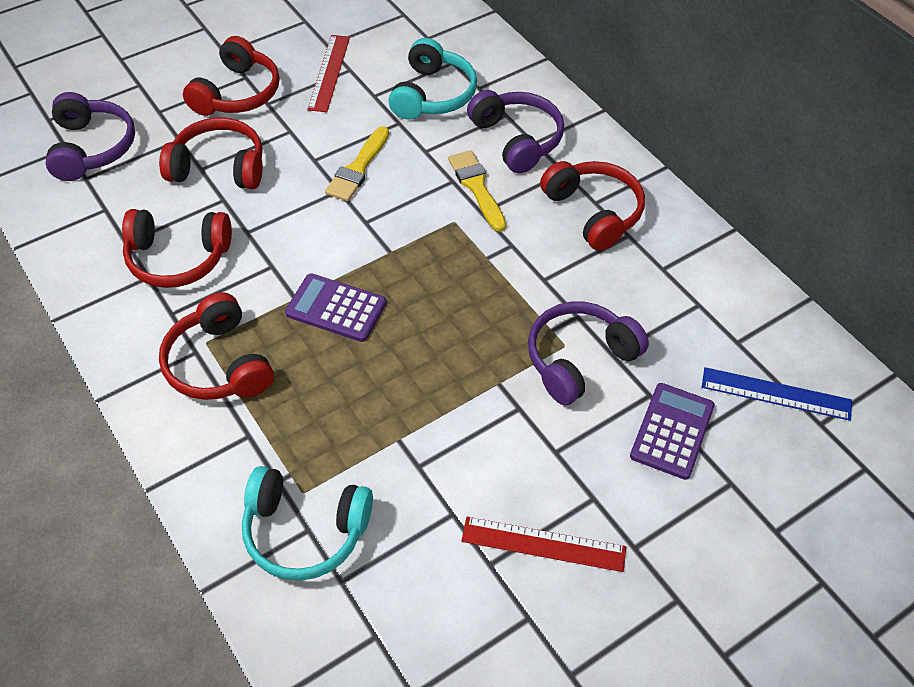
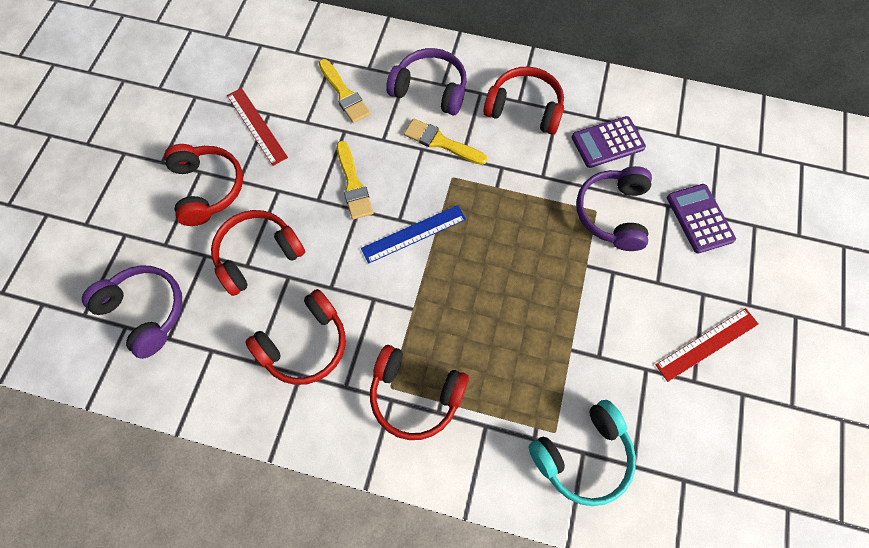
camera: 40 degrees left, 15 degrees up
purple calculator [285,273,386,342] -> purple calculator moved to [571,116,646,168]
turquoise headphones [388,38,477,120] -> yellow brush [319,59,371,123]
blue ruler [702,367,852,421] -> blue ruler moved to [361,205,466,264]

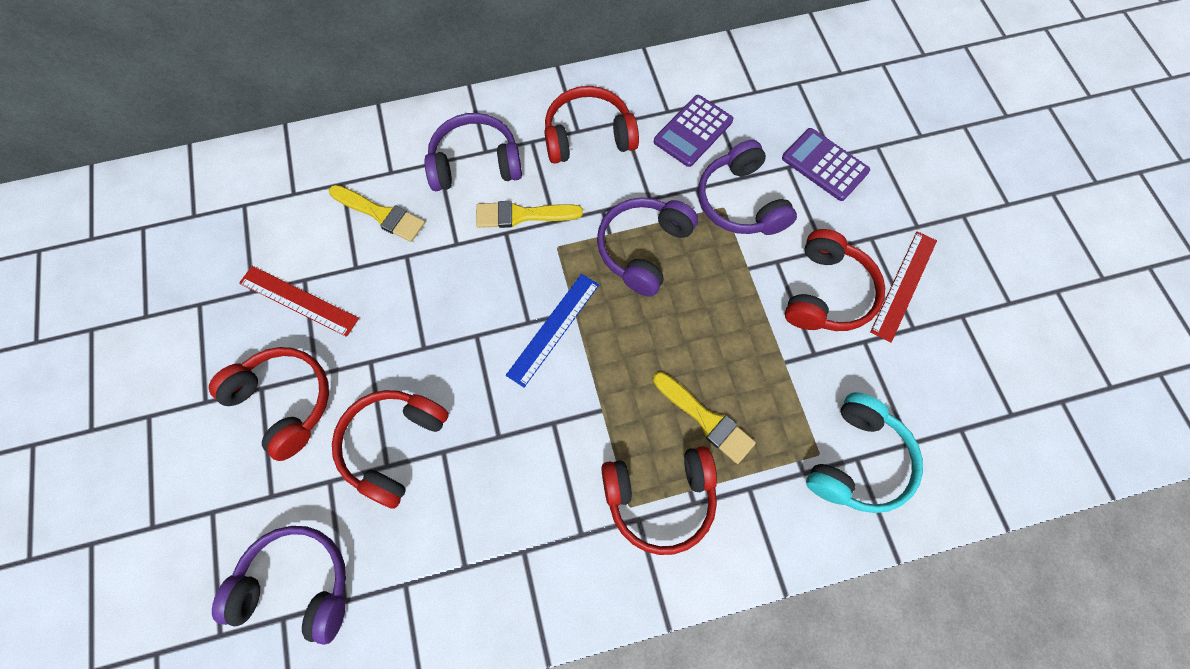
camera: 30 degrees left, 0 degrees up
red headphones [245,289,346,385] -> red headphones moved to [785,229,885,331]
yellow brush [337,141,373,220] -> yellow brush moved to [653,372,756,464]
none -> purple headphones [597,197,698,297]

